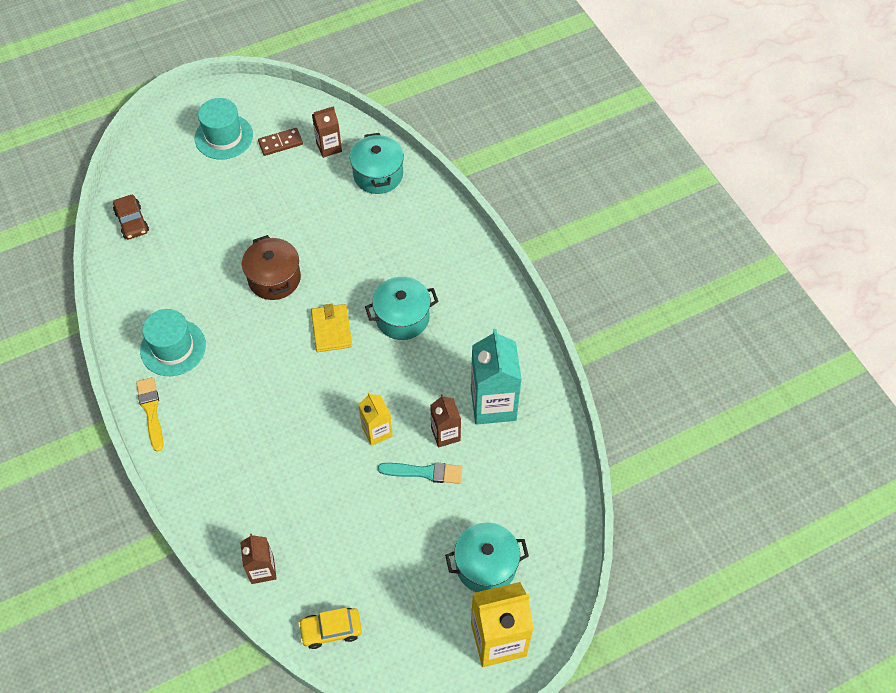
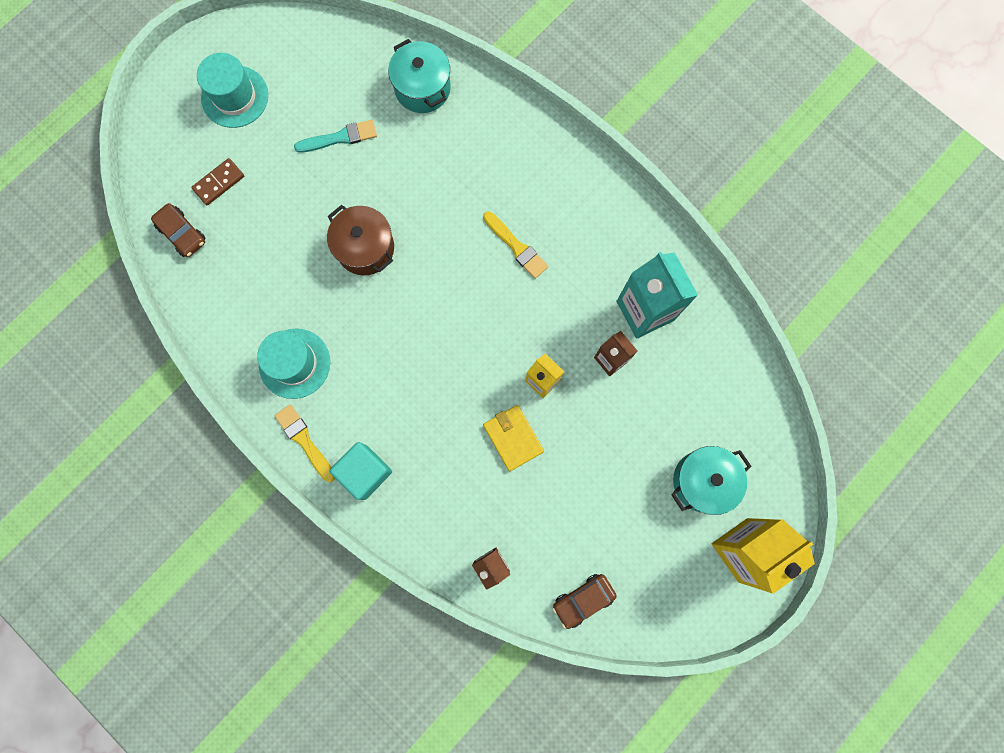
camera: 20 degrees left, 20 degrees up
brown domino [258,128,303,156] -> brown domino moved to [191,158,244,205]
yellow car [298,608,362,649] -> brown car [553,574,617,629]
yellow wallet [311,304,352,352] -> yellow wallet moved to [483,405,544,471]
brown carton [312,106,342,158] -> none
turquoise pot [365,277,439,340] -> yellow brush [483,211,548,279]
turquoise brush [378,462,462,484] -> turquoise brush moved to [294,120,377,153]
none -> turquoise cube [330,442,392,500]

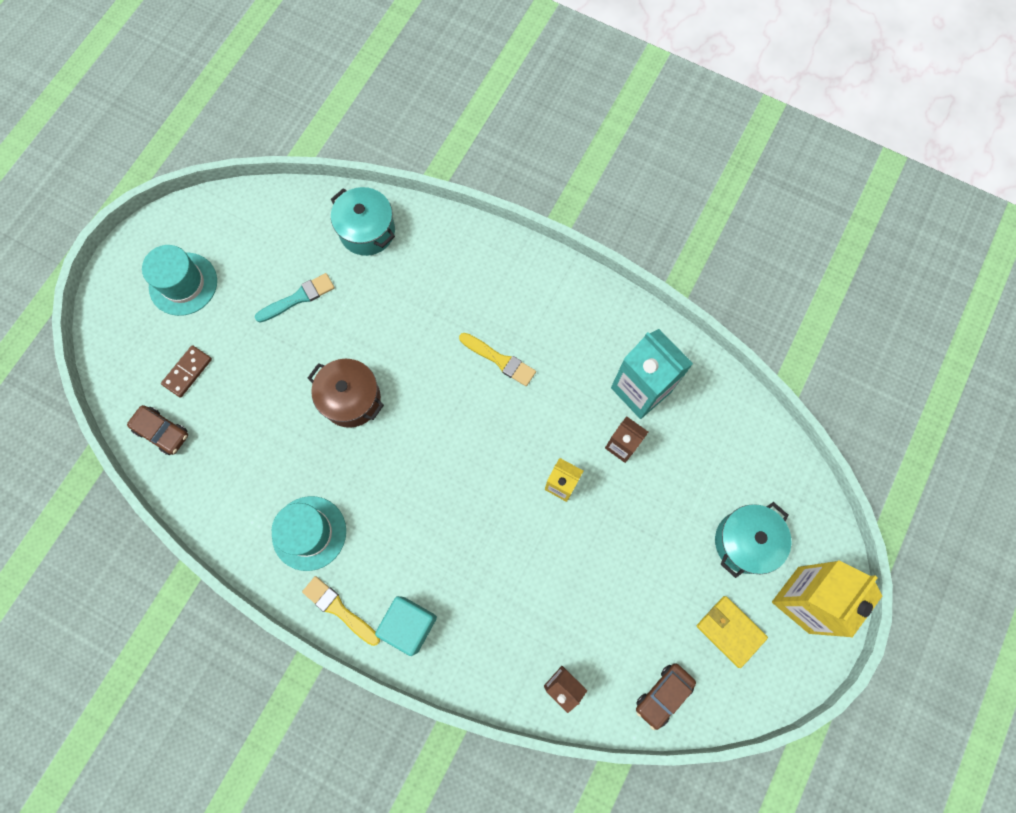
camera: 15 degrees left, 5 degrees down
yellow wallet [483,405,544,471] -> yellow wallet moved to [697,596,768,668]

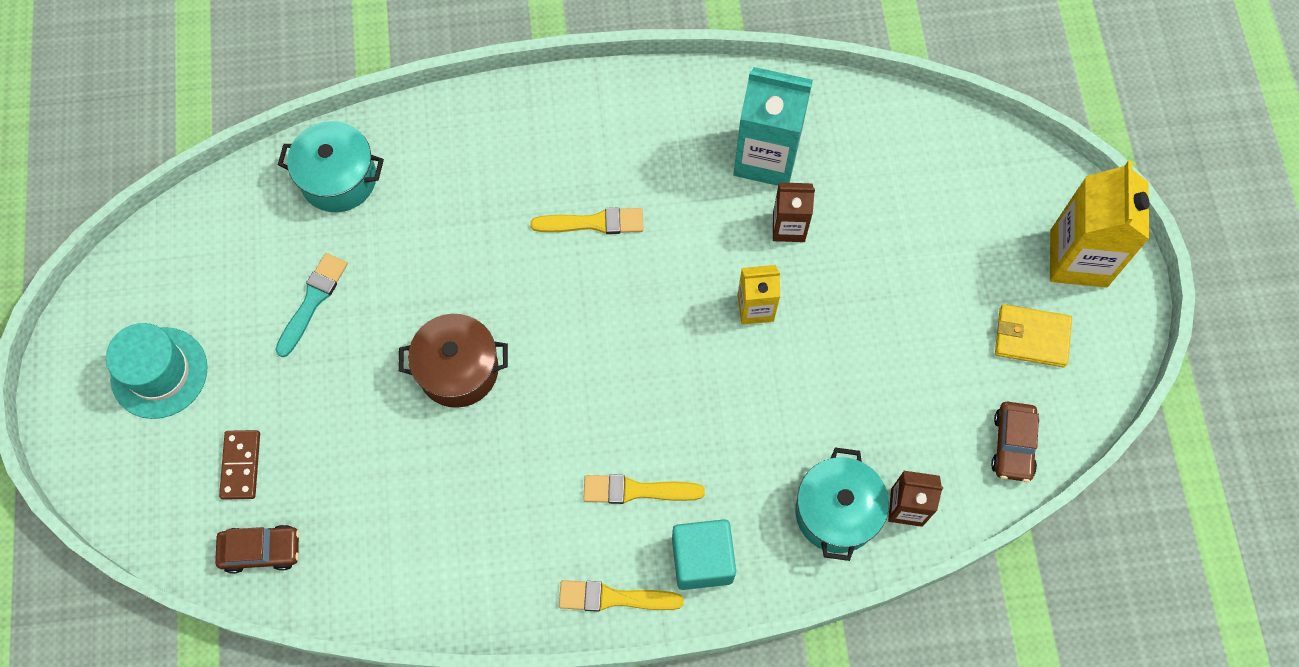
camera: 35 degrees left, 5 degrees down
turquoise hat [272,496,346,571] -> none
turquoise pot [715,502,791,578] -> turquoise pot moved to [796,447,889,561]
none -> yellow brush [584,474,705,504]

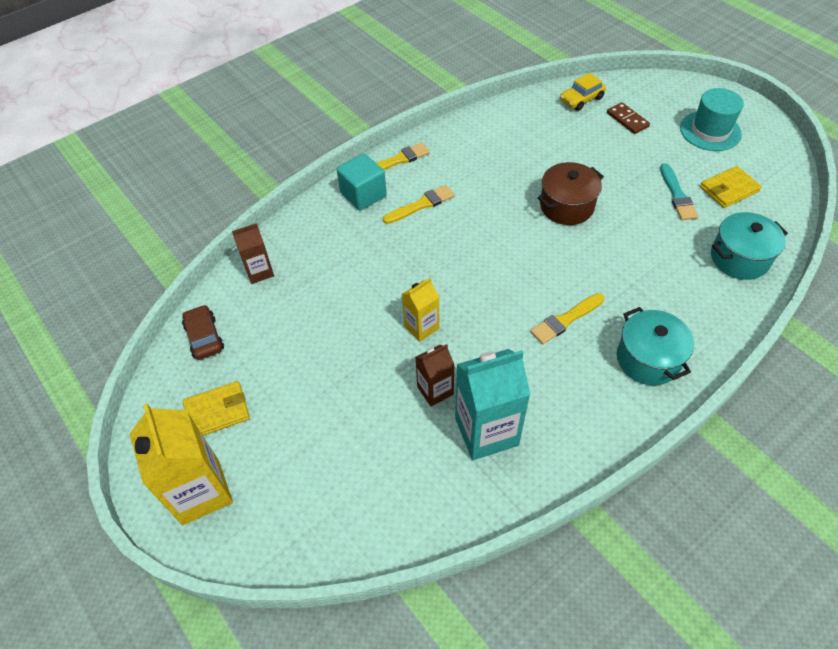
camera: 150 degrees right, 15 degrees down
brown car [215,525,299,574] -> yellow car [560,73,606,111]
turquoise pot [796,447,889,561] -> turquoise pot moved to [617,307,694,386]
none -> yellow wallet [700,166,762,208]

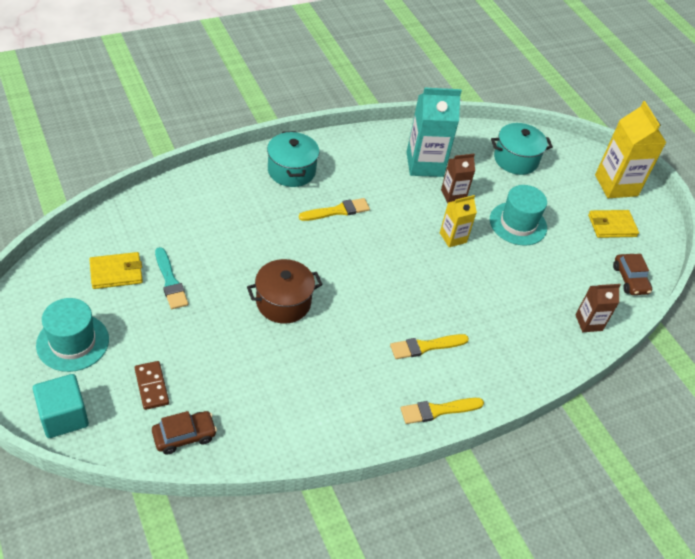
camera: 175 degrees left, 5 degrees down
turquoise cube [337,153,387,211] -> turquoise cube moved to [33,374,89,438]
yellow car [560,73,606,111] -> brown car [152,411,217,454]
turquoise brush [660,163,698,220] -> turquoise brush turned 150 degrees clockwise [155,247,188,309]
turquoise pot [711,212,788,280] -> turquoise pot moved to [491,123,553,175]
none -> turquoise hat [490,185,547,246]

